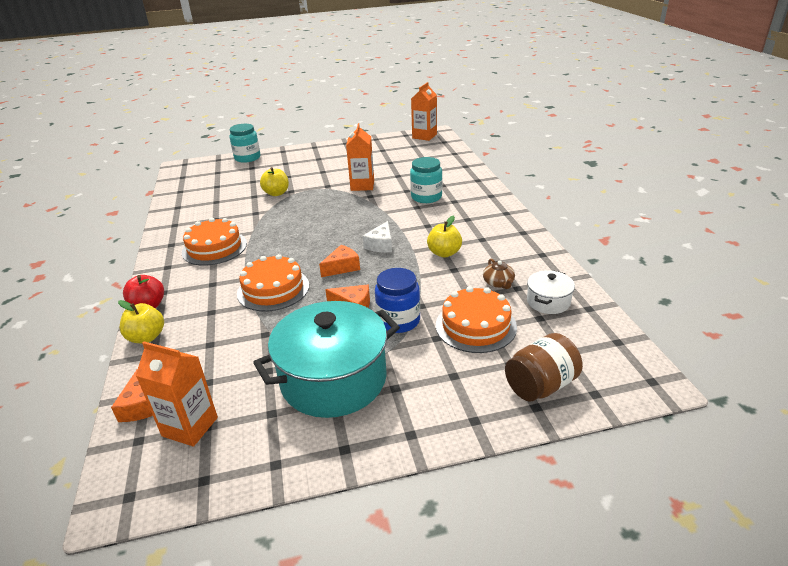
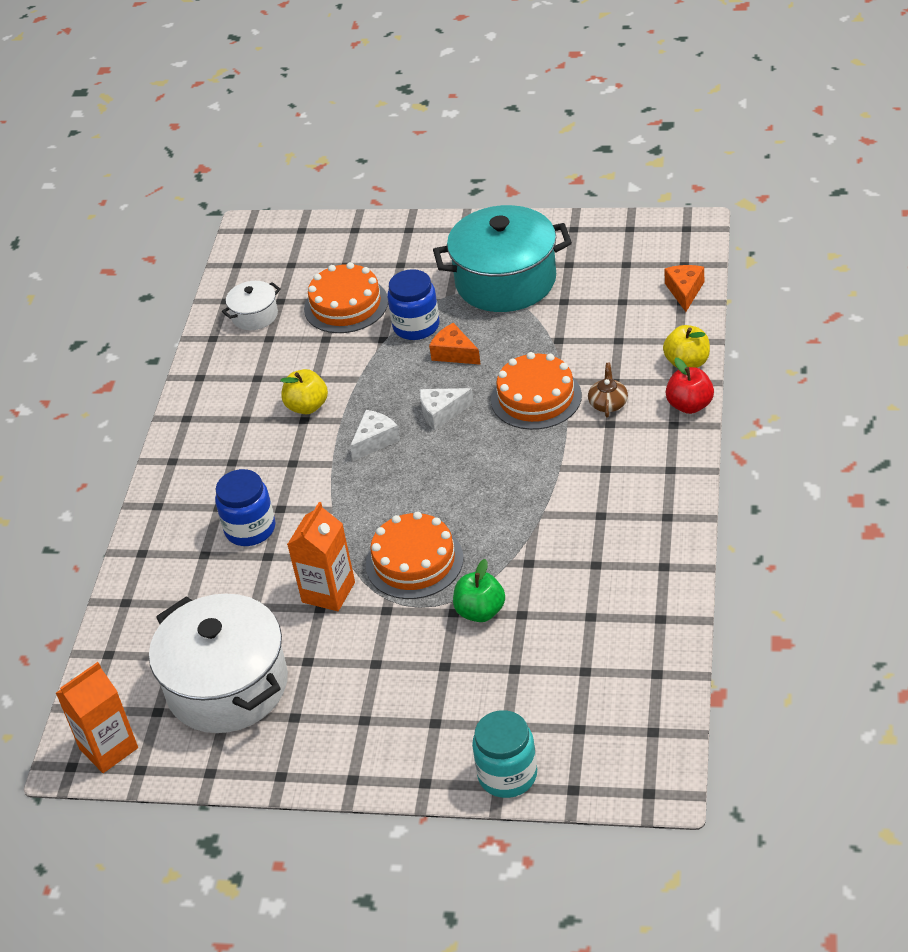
camera: 155 degrees left, 10 degrees up
orange carton [136,342,218,447] -> none
orange cake [182,218,247,266] -> orange cake moved to [366,512,464,599]
yellow apple [260,167,289,196] -> green apple [453,559,505,622]
orange cheese [319,245,360,277] -> white cheese [420,388,474,430]
turquoise jar [410,157,442,203] -> blue jar [215,469,275,546]
brown teapot [483,259,515,289] -> brown teapot moved to [588,363,628,418]
brown jar [505,333,583,402] -> none
none -> white pot [149,594,288,733]

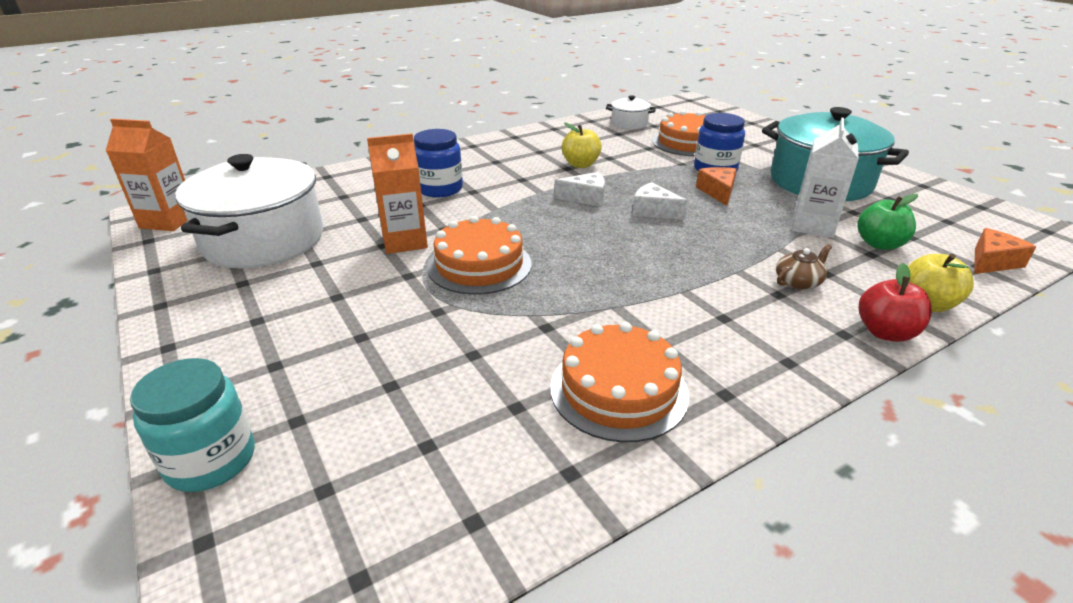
camera: 45 degrees right, 10 degrees down
green apple [453,559,505,622] -> green apple moved to [857,194,918,250]
orange cake [491,352,582,430] -> orange cake moved to [550,322,689,442]
none -> white carton [792,117,859,238]

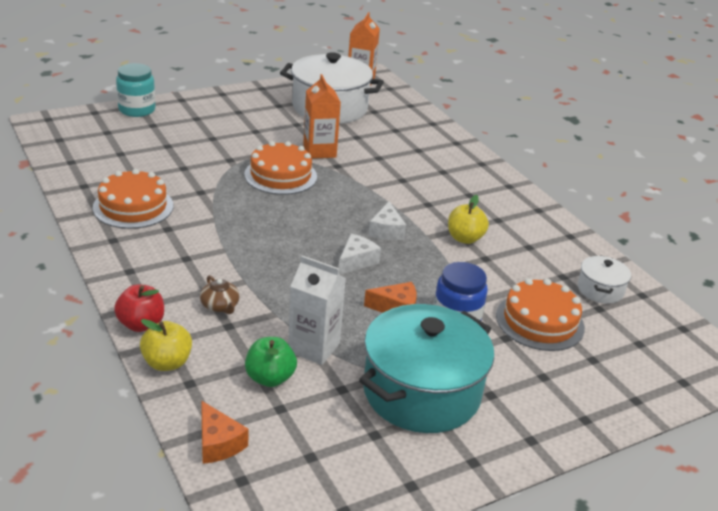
camera: 90 degrees right, 0 degrees up
blue jar [414,129,463,198] -> none

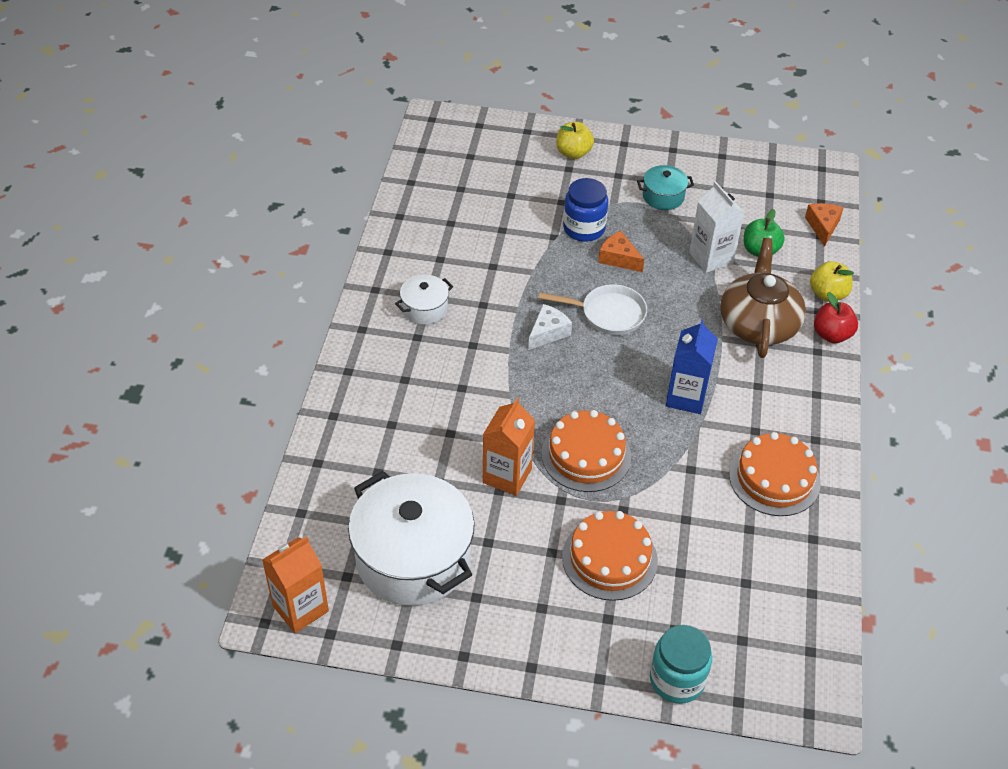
camera: 140 degrees left, 15 degrees up
brown teapot [200,275,240,314] -> brown teapot [720,238,806,358], size x2.34
white cheese [339,234,381,275] -> white pan [538,284,647,335]
turquoise pot [359,304,494,433] -> turquoise pot [637,165,694,210], size x0.47
yellow apple [448,195,489,244] -> yellow apple moved to [556,122,594,159]
orange cake [496,278,585,351] -> orange cake moved to [562,511,658,601]
white pot [578,255,631,304] -> white pot moved to [395,275,453,325]
none -> blue carton [666,319,718,414]

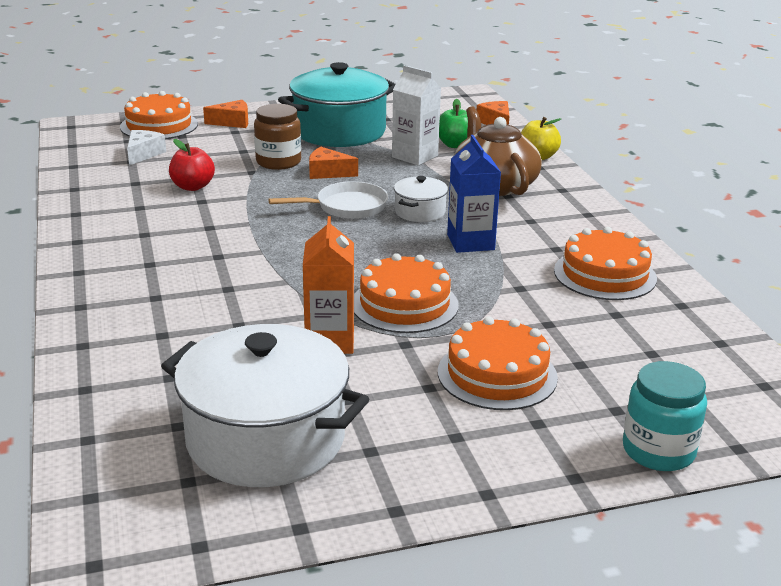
camera: 25 degrees left, 20 degrees down
orange carton [262,536,329,633] -> none
white pot [395,275,453,325] -> white pot moved to [394,176,448,222]
white cheese [528,304,572,350] -> white cheese moved to [127,130,166,166]
yellow apple [556,122,594,159] -> orange cheese [203,100,248,128]
blue jar [563,178,608,242] -> brown jar [254,104,301,170]
turquoise pot [637,165,694,210] -> turquoise pot [278,62,396,147], size x2.15
red apple [814,292,858,343] -> red apple moved to [169,139,215,191]
none -> orange cake [120,91,198,139]

